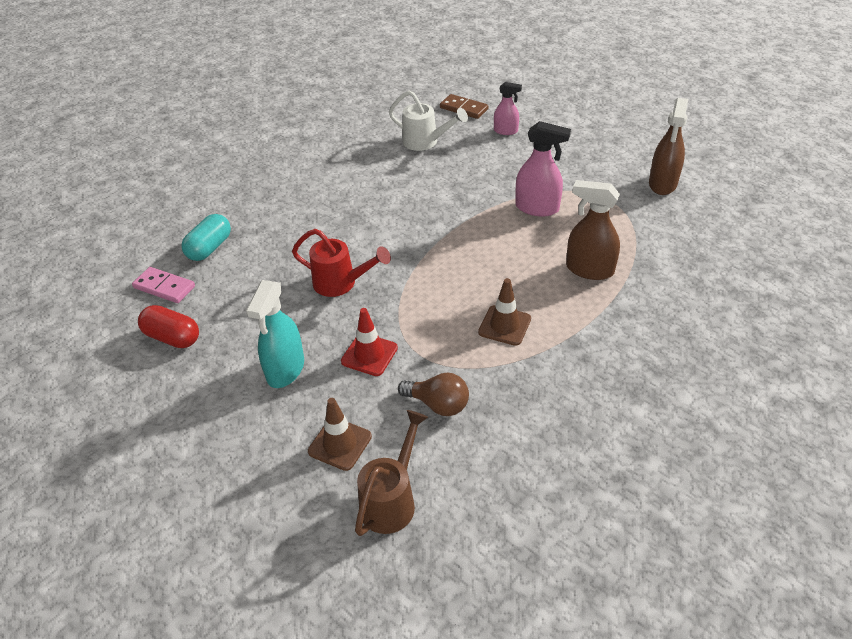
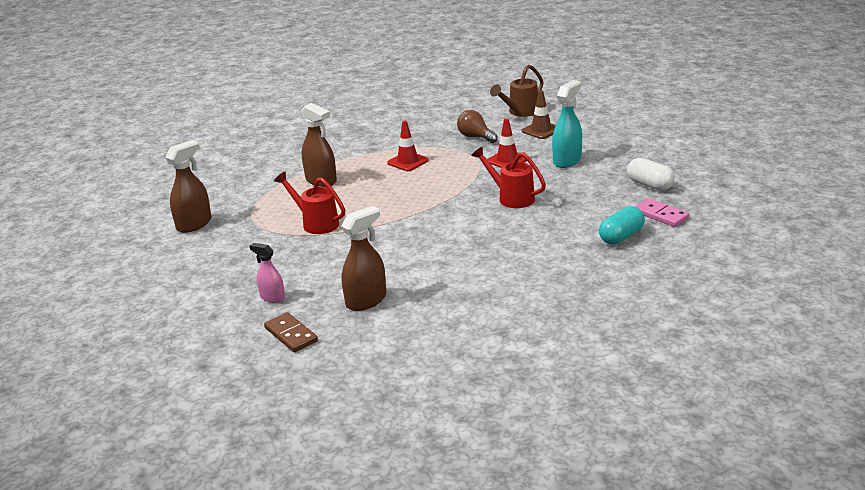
camera: 160 degrees left, 15 degrees down
red capsule [138,305,199,348] -> white capsule [627,158,675,191]
white watering can [389,91,468,151] -> brown spray bottle [341,206,386,311]
brown traffic cone [478,278,531,346] -> red traffic cone [387,121,429,171]
pink spray bottle [515,121,571,216] -> red watering can [274,172,345,234]

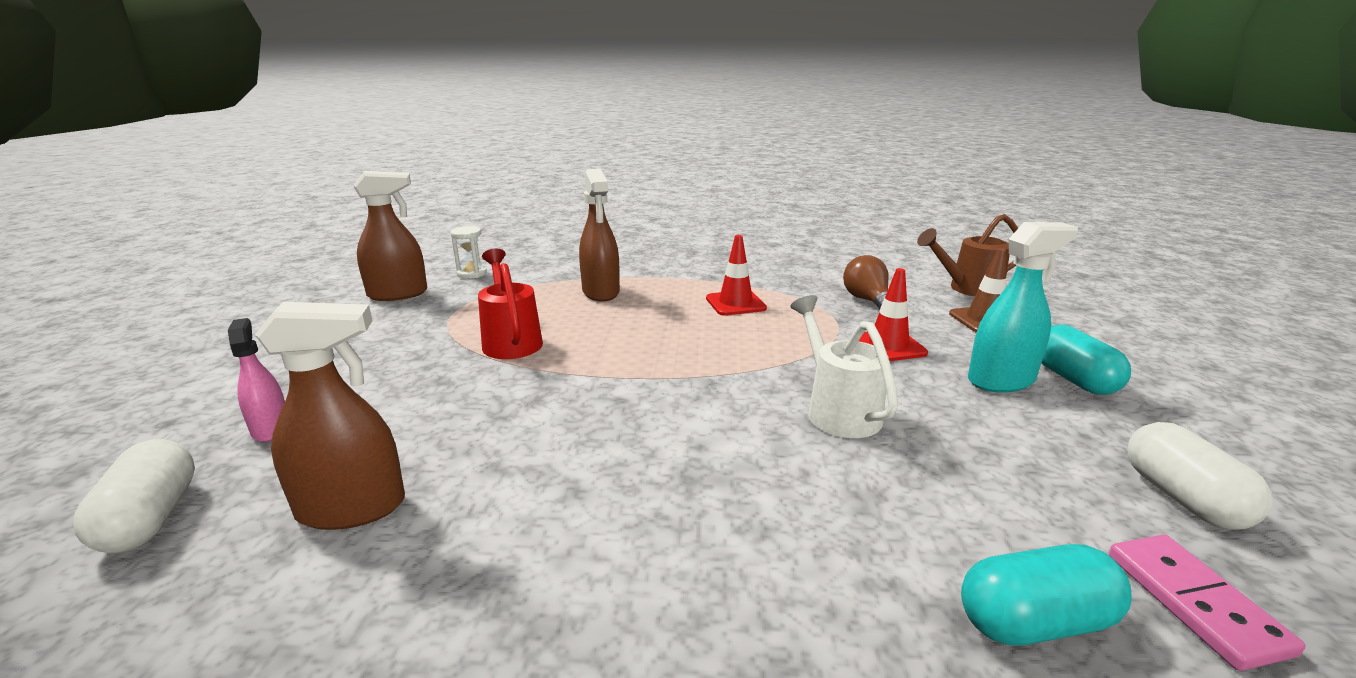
camera: 30 degrees right, 5 degrees down
brown domino [264,312,318,352] -> white capsule [73,439,195,553]
red watering can [471,146,546,208] -> white watering can [790,295,898,438]
none -> white hourglass [450,226,487,279]
none -> turquoise capsule [1042,325,1131,395]

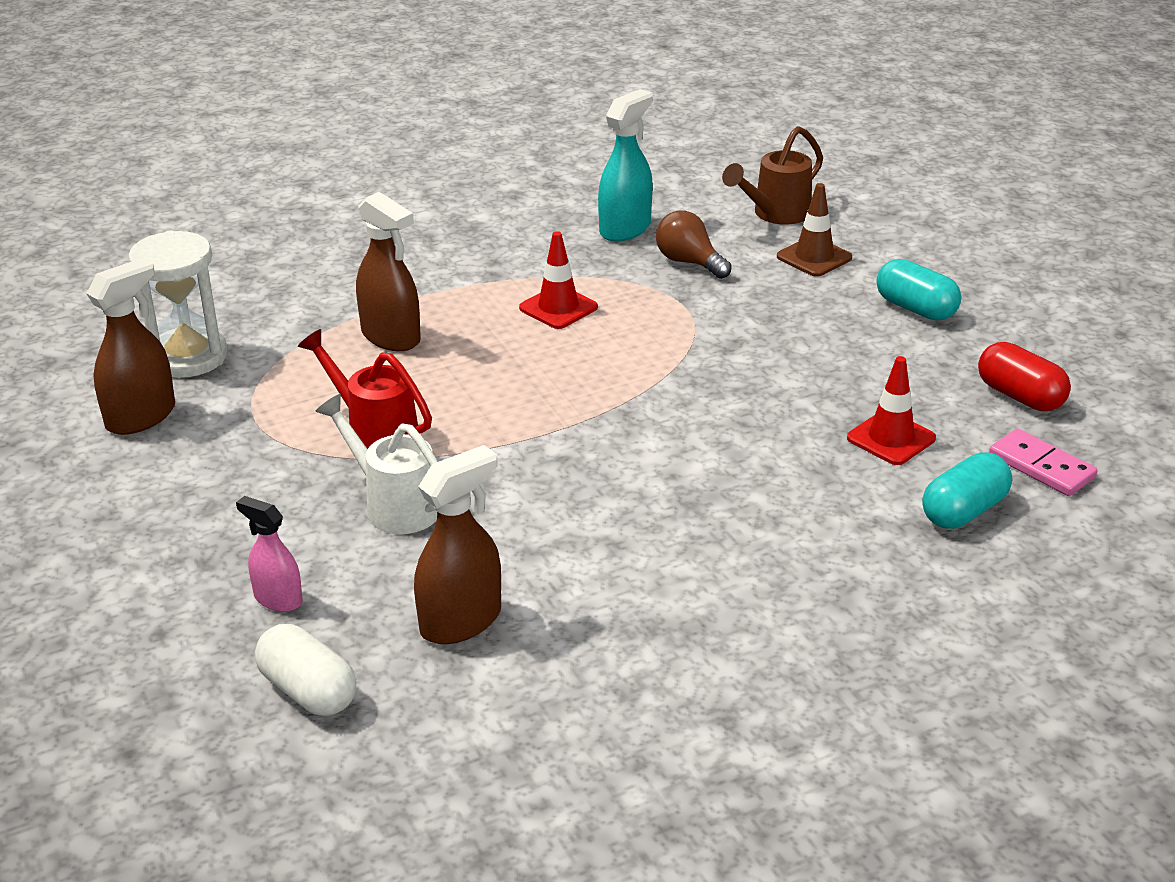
camera: 30 degrees left, 10 degrees up
white hourglass [450,226,487,279] -> white hourglass [128,230,228,378], size x1.92
white watering can [790,295,898,438] -> white watering can moved to [315,394,438,534]
red traffic cone [859,268,928,361] -> red traffic cone moved to [847,356,936,465]
turquoise spray bottle [968,222,1078,393] -> turquoise spray bottle moved to [598,89,653,242]
white capsule [1127,422,1273,530] -> red capsule [978,342,1071,411]

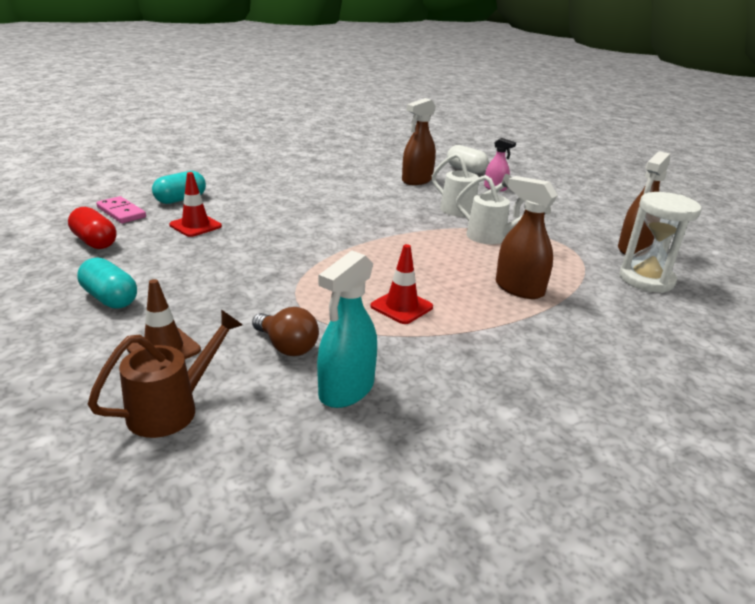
camera: 175 degrees right, 5 degrees down
red watering can [298,329,432,449] -> white watering can [456,175,551,244]

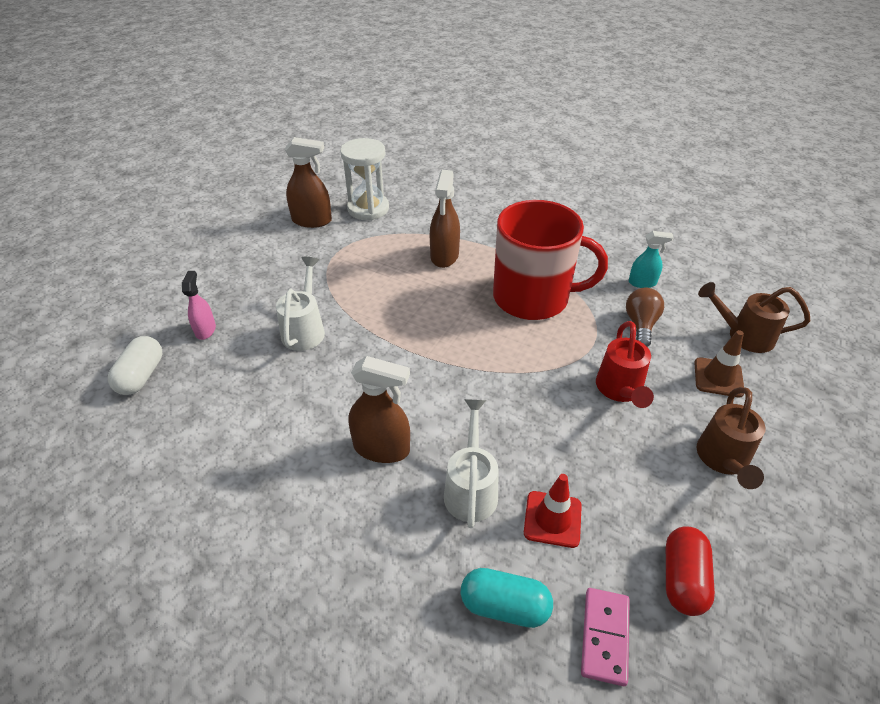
camera: 120 degrees left, 15 degrees up
turquoise capsule [77,258,137,309] -> brown watering can [696,387,765,489]
turquoise spray bottle [317,250,377,408] -> turquoise spray bottle [629,231,673,288], size x0.62
red traffic cone [370,244,433,324] -> red mug [493,200,608,320]
brown spray bottle [402,98,436,185] -> brown spray bottle moved to [348,356,410,463]
white watering can [456,175,551,244] -> white watering can moved to [444,399,498,528]
none -> red watering can [596,321,654,408]

